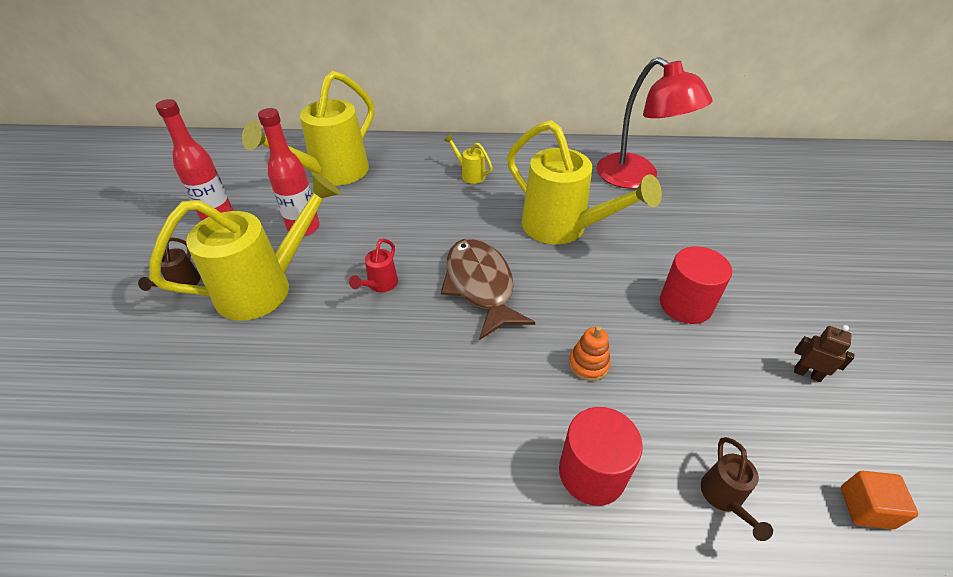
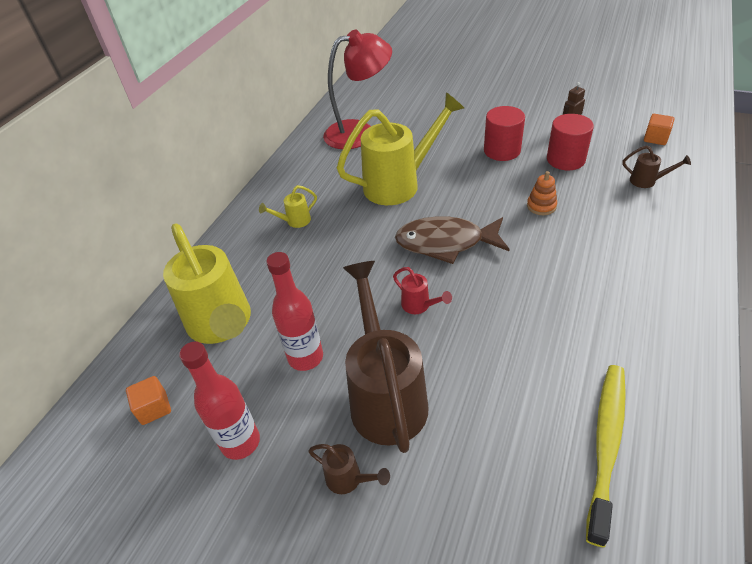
camera: 65 degrees left, 0 degrees up
yellow watering can [149,173,340,321] -> brown watering can [343,261,429,453]
red cylinder [559,407,643,506] -> red cylinder moved to [547,114,594,170]
none -> orange cube [126,376,171,425]
none -> yellow toothbrush [586,365,626,547]

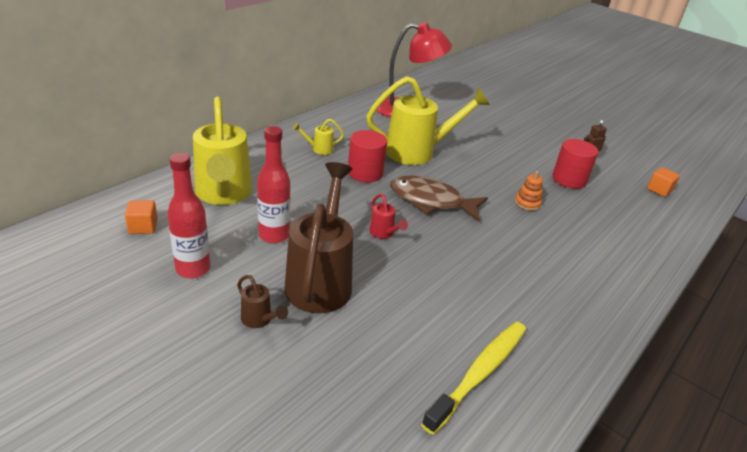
camera: 10 degrees right, 10 degrees down
red cylinder [484,106,525,161] -> red cylinder moved to [348,130,387,182]
brown watering can [622,145,691,188] -> none

